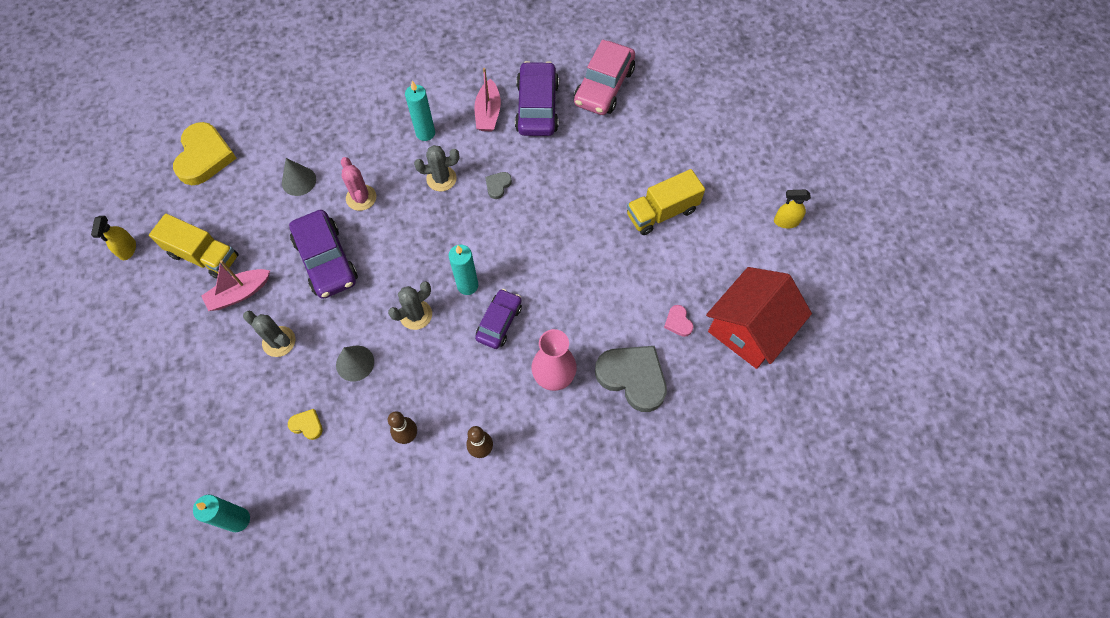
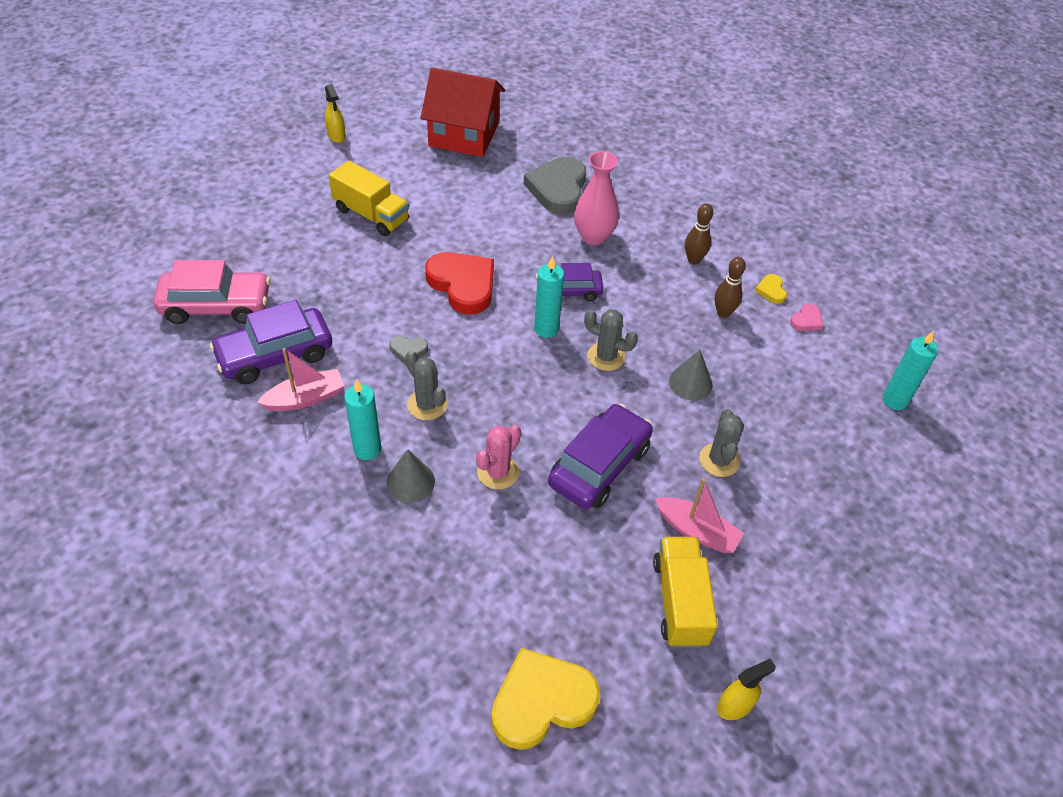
camera: 120 degrees left, 15 degrees down
grey cone [282,158,316,196] -> grey cone moved to [387,449,435,502]
yellow heart [288,409,323,440] -> yellow heart moved to [755,274,787,304]
pink heart [664,305,694,337] -> pink heart moved to [790,304,823,331]
none -> red heart [425,252,494,315]

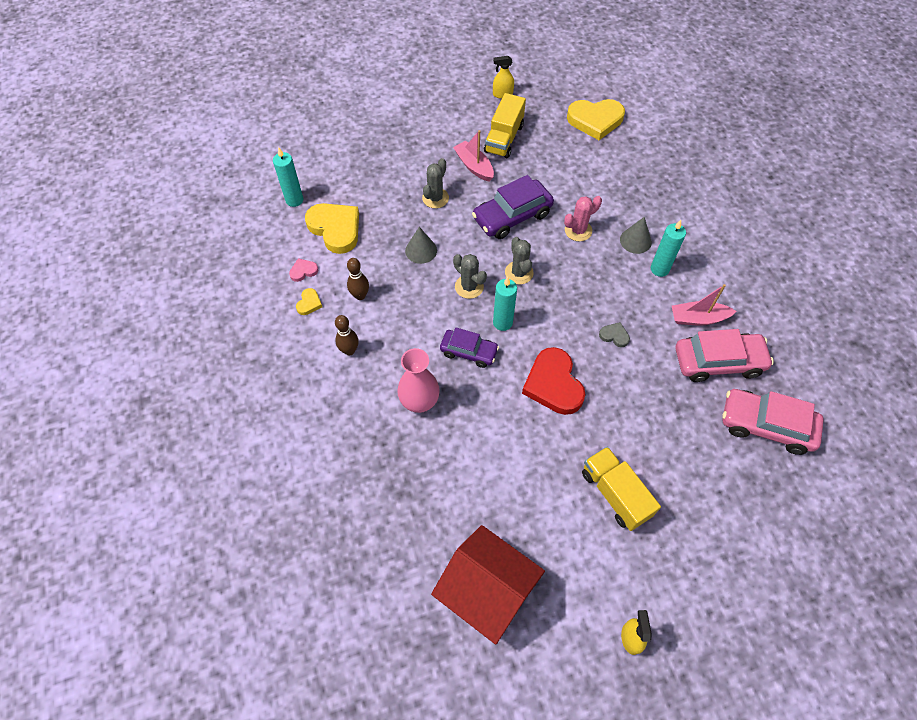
camera: 155 degrees left, 10 degrees up
purple car [209,300,332,384] -> pink car [676,329,774,382]
grey cactus [405,351,447,420] -> grey cactus moved to [505,237,534,284]
grey heart [524,157,586,214] -> none
none -> yellow heart [305,203,359,254]

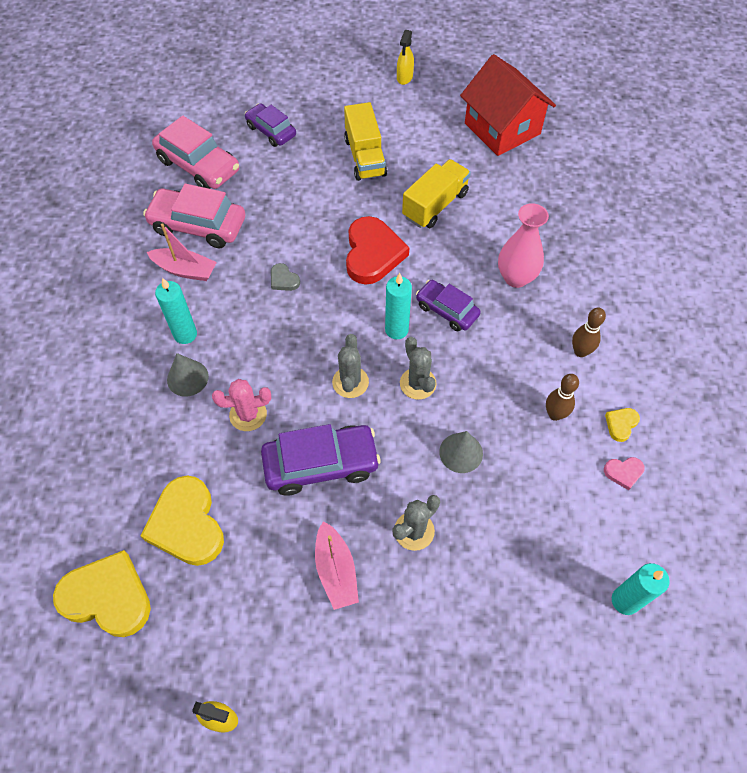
camera: 160 degrees left, 0 degrees up
yellow heart [305,203,359,254] -> yellow heart moved to [141,476,224,566]
yellow truck [484,93,526,158] -> yellow truck moved to [402,159,471,228]
none -> purple car [245,103,296,147]

